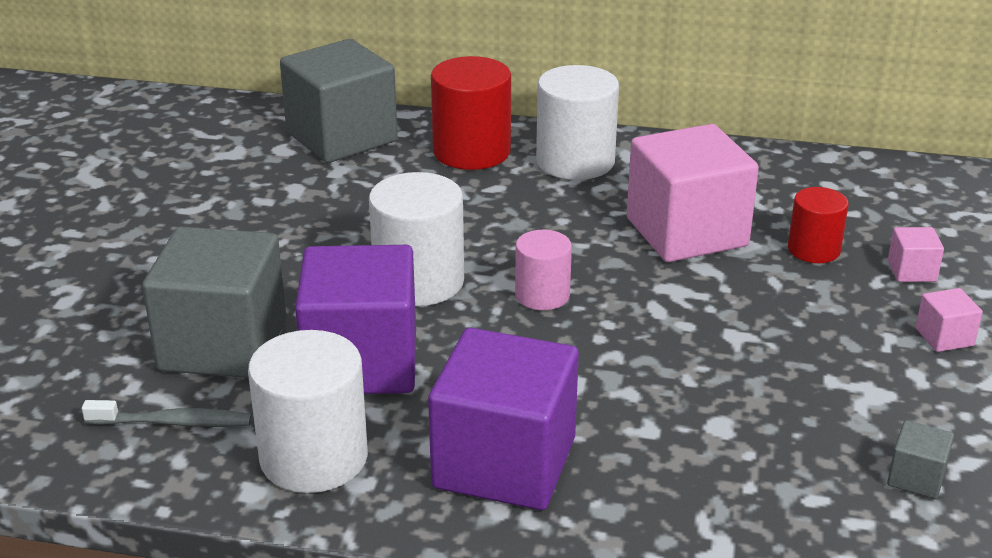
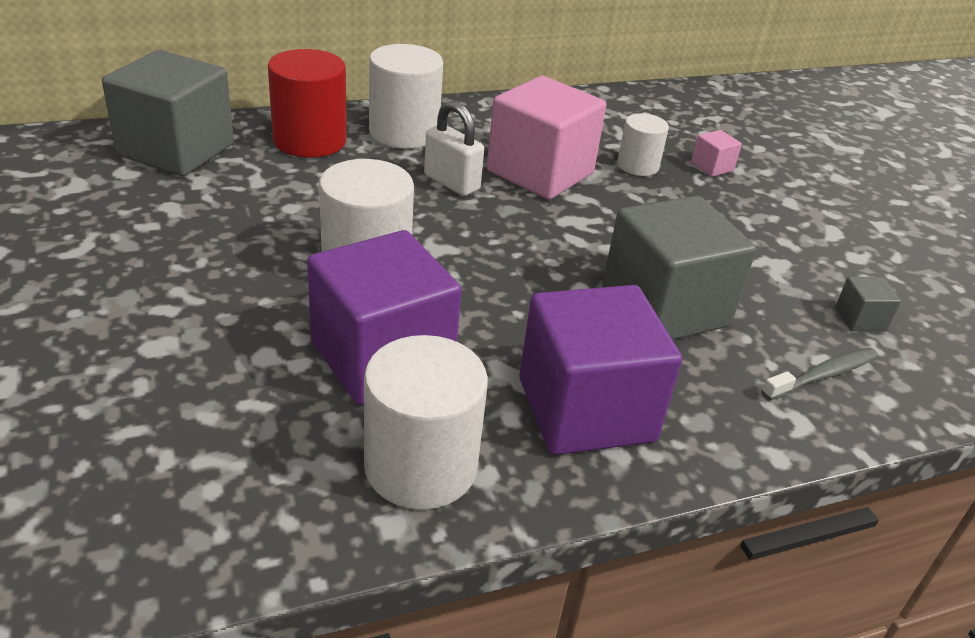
camera: 35 degrees left, 5 degrees up
grey toothbrush [82,400,252,427] -> grey toothbrush moved to [761,348,878,401]
grey cube [142,227,286,378] -> grey cube moved to [602,196,756,340]
pink cylinder [515,230,572,310] -> none
red cylinder [788,187,849,263] -> white cylinder [617,113,669,176]
pink cube [916,288,983,352] -> none
none -> white padlock [424,101,484,196]

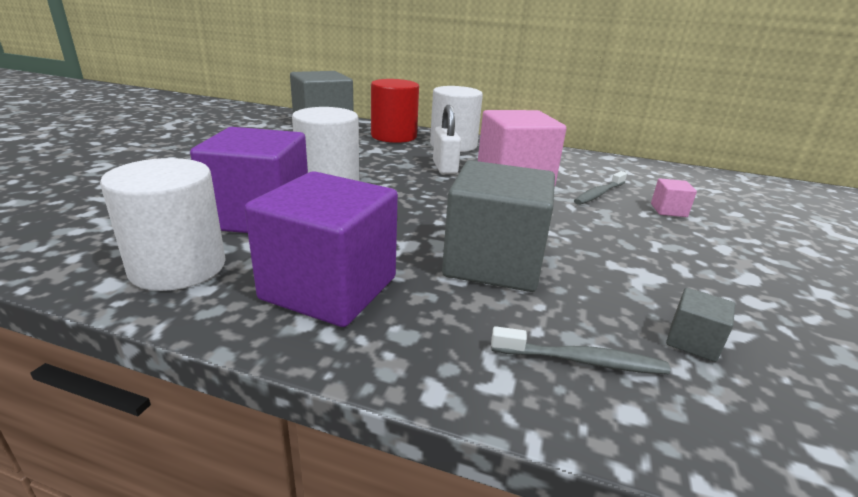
camera: 40 degrees right, 10 degrees down
white cylinder [617,113,669,176] -> grey toothbrush [574,171,627,205]

